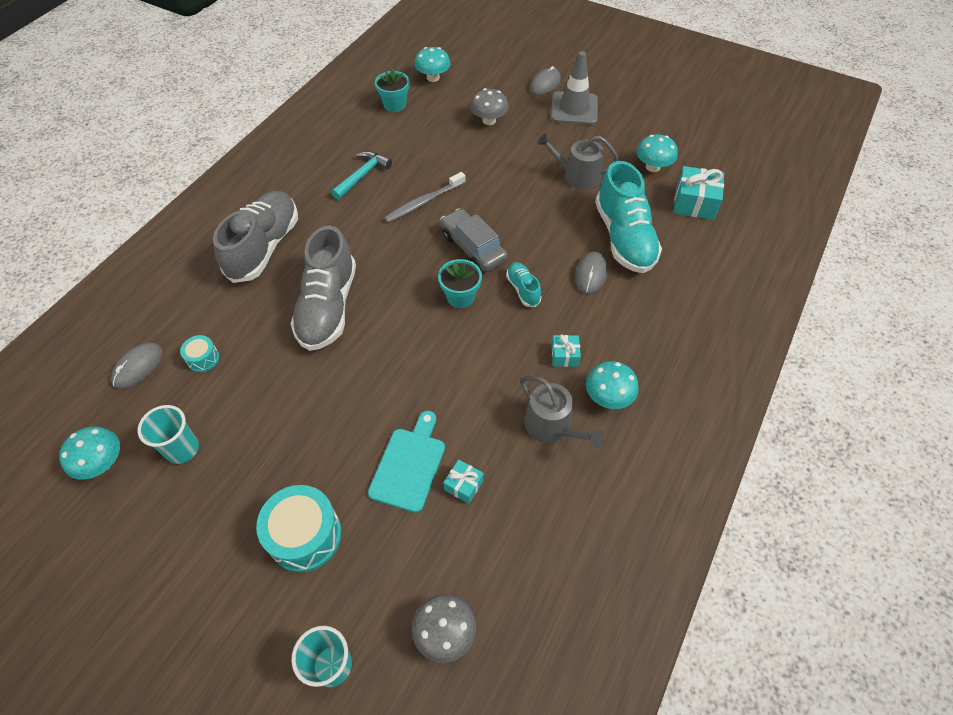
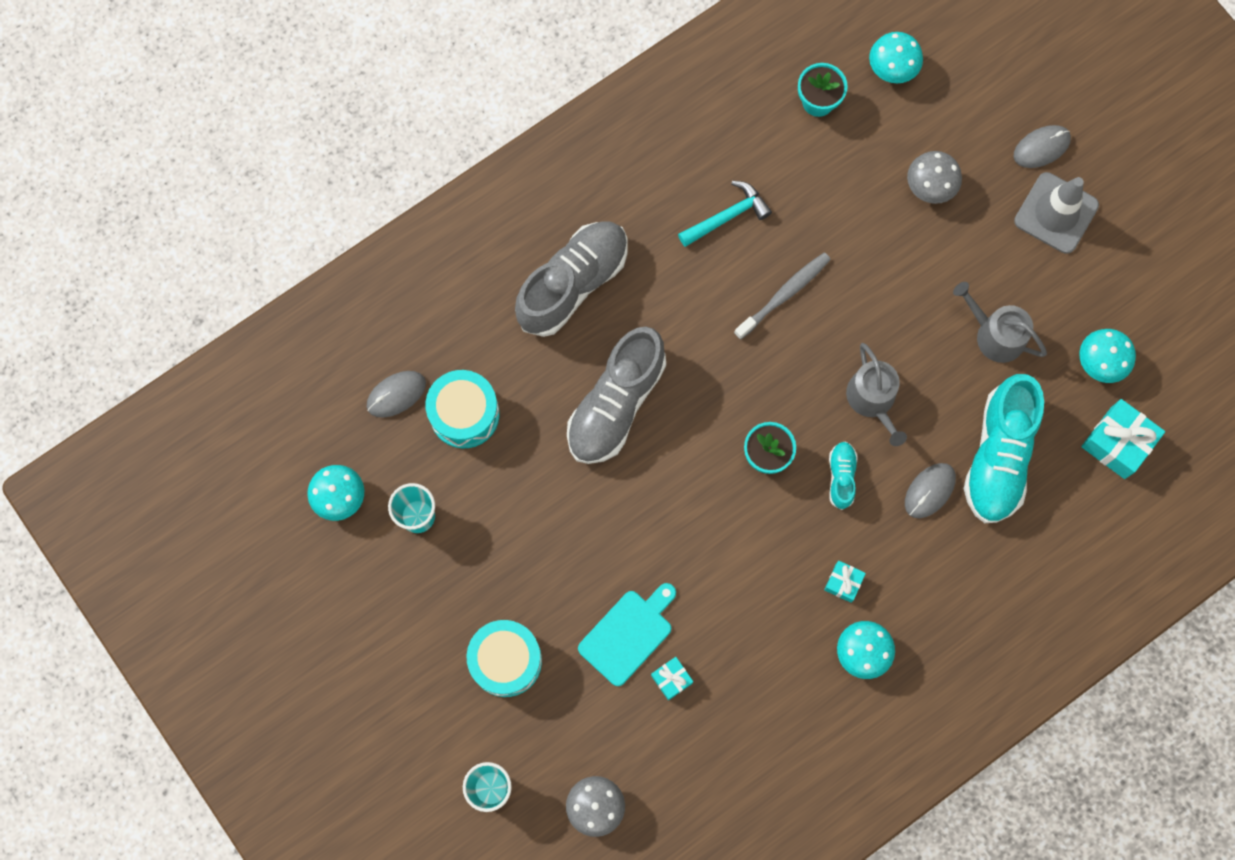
camera: 25 degrees right, 20 degrees up
turquoise drum [180,335,219,372] -> turquoise drum [425,370,500,448], size x1.97
grey toothbrush [384,172,466,223] -> grey toothbrush turned 150 degrees clockwise [734,252,831,340]
grey car [440,208,508,272] -> none
grey watering can [520,376,604,448] -> grey watering can moved to [846,343,907,446]

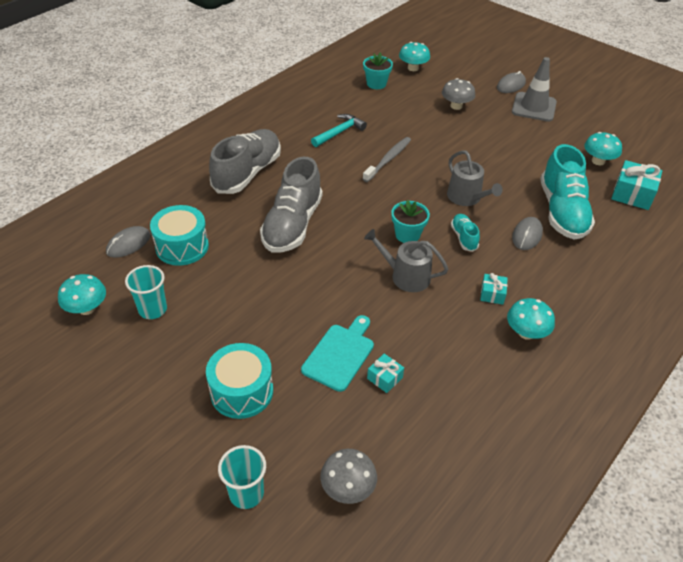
camera: 15 degrees left, 30 degrees down
grey watering can [953,282,1047,363] -> grey watering can moved to [364,229,448,292]

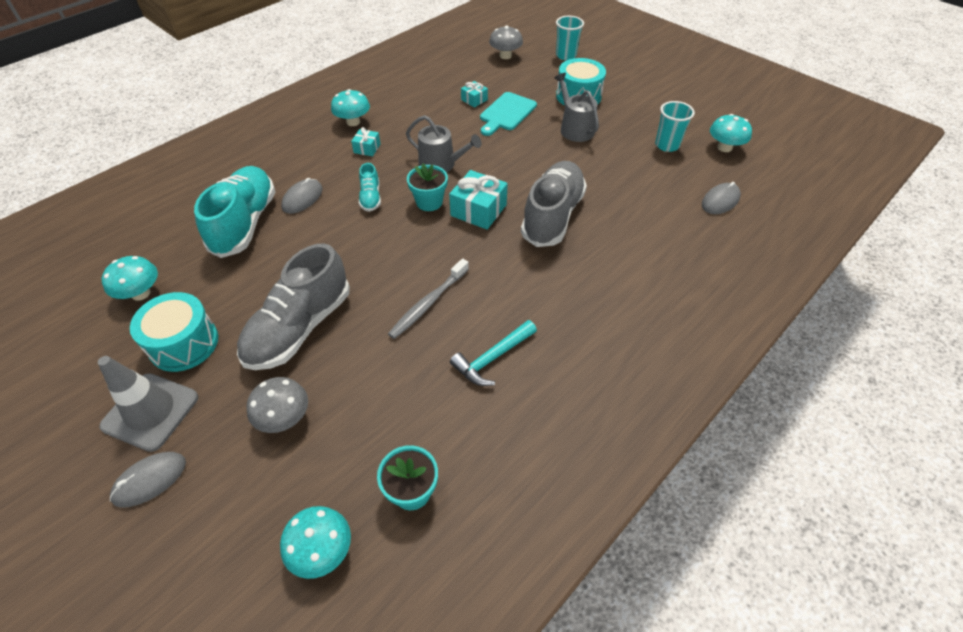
camera: 175 degrees left, 5 degrees up
turquoise drum [150,205,209,266] -> turquoise drum moved to [130,292,218,372]
grey shoe [209,129,281,194] -> grey shoe moved to [237,243,350,370]
grey watering can [447,150,503,206] -> grey watering can moved to [554,73,599,142]
turquoise gift [611,160,662,210] -> turquoise gift moved to [449,170,508,230]

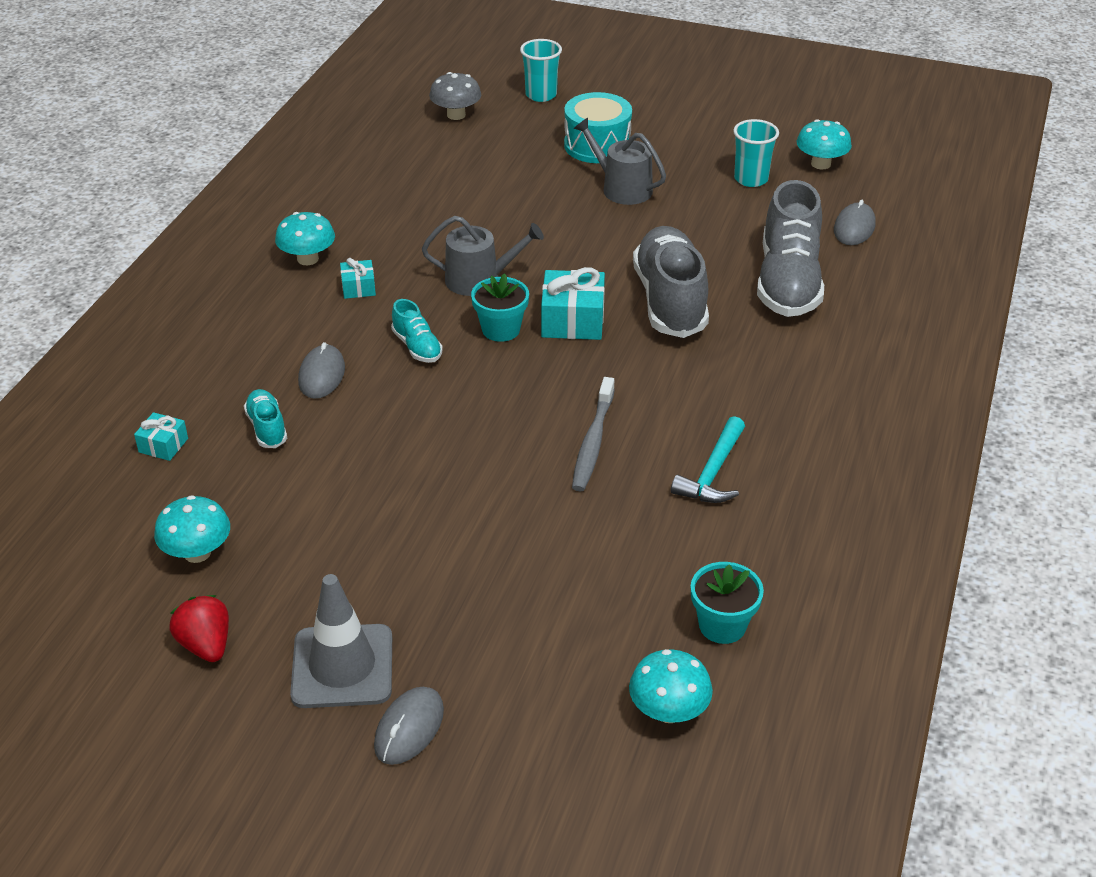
camera: 25 degrees left, 10 degrees down
turquoise drum [130,292,218,372] -> none
turquoise shoe [194,166,275,258] -> turquoise shoe [244,389,287,448], size x0.47
grey shoe [237,243,350,370] -> grey shoe moved to [757,180,824,317]
grey mushroom [247,377,308,433] -> none
turquoise gift [461,81,488,108] -> turquoise gift moved to [134,412,188,461]
turquoise cutting board [480,92,537,136] -> none
none -> red strawberry [169,595,229,662]

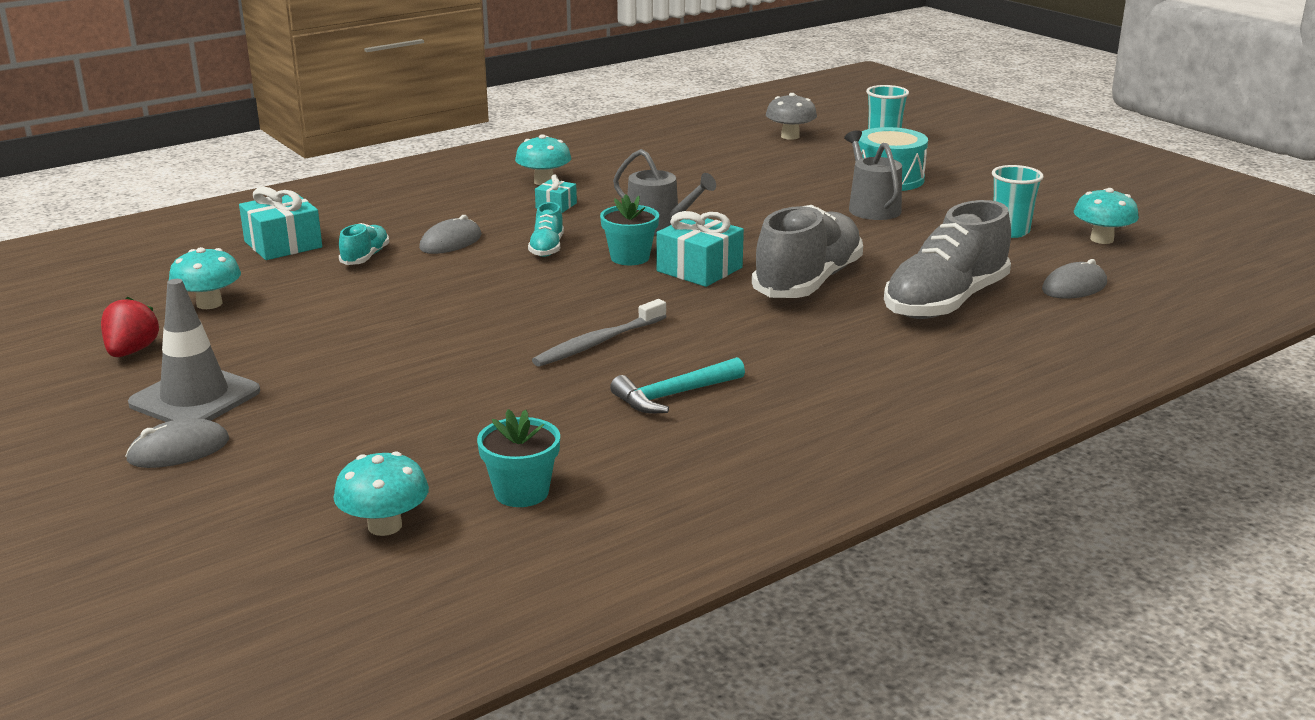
camera: 35 degrees right, 15 degrees down
turquoise gift [134,412,188,461] -> turquoise gift [239,187,322,260], size x1.82

